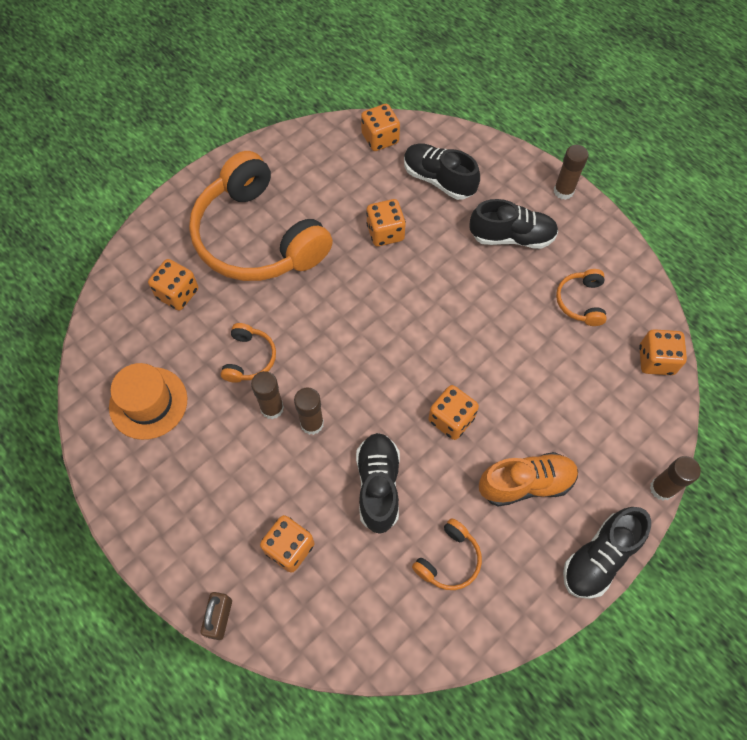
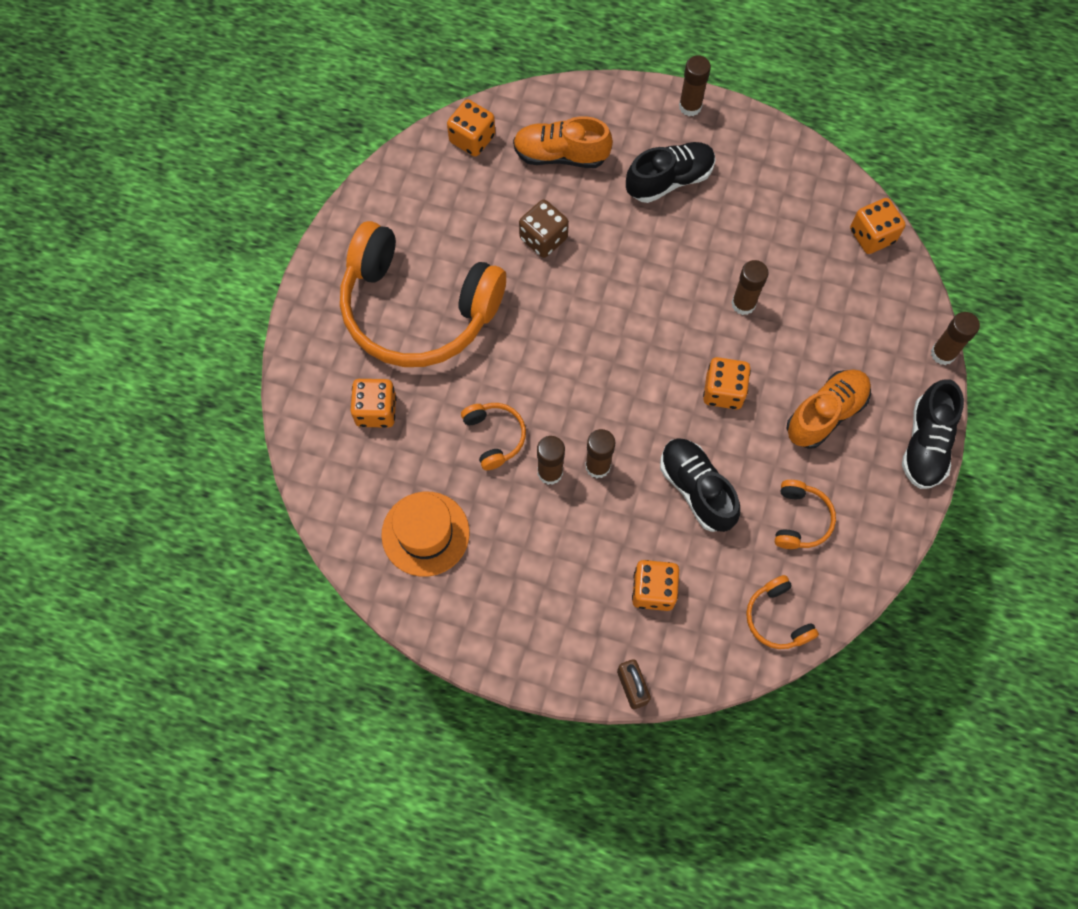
camera: 30 degrees left, 5 degrees up
orange dice [366,199,406,246] -> brown dice [519,200,569,258]
black shoe [404,143,480,200] -> orange shoe [513,116,613,168]
orange headphones [556,269,607,326] -> orange headphones moved to [746,575,819,649]
none -> brown glue stick [731,260,769,315]

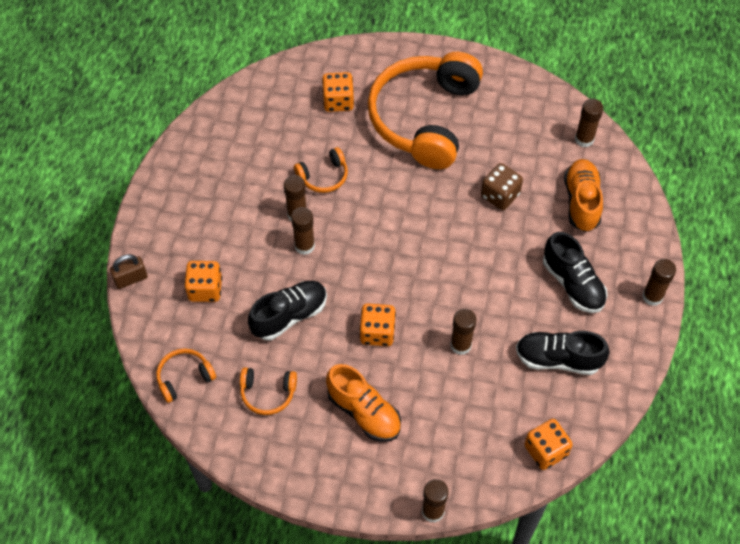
camera: 85 degrees right, 10 degrees down
orange hat [381,492,470,577] -> none
orange dice [447,99,495,157] -> brown glue stick [575,99,603,147]
black shoe [902,379,964,489] -> black shoe moved to [516,331,609,375]

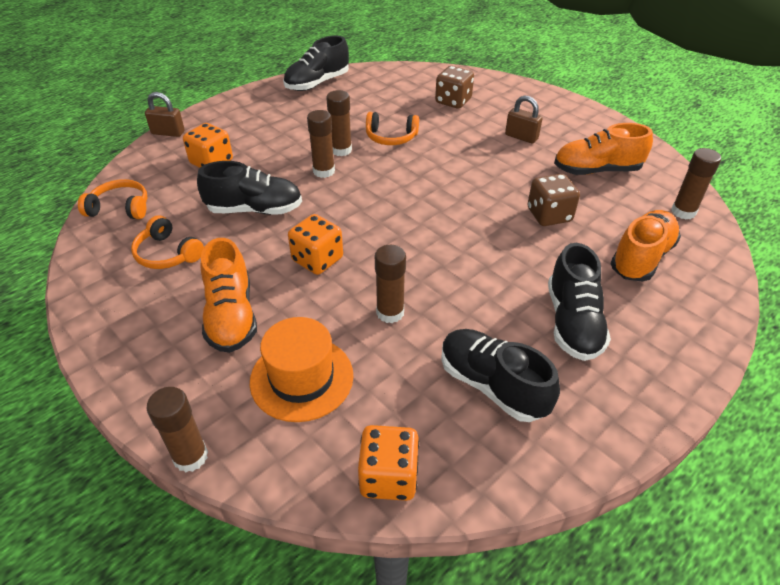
camera: 35 degrees right, 15 degrees down
orange dice [322,72,354,112] -> brown dice [435,66,474,109]
orange headphones [368,52,483,169] -> brown padlock [505,96,543,143]
brown glue stick [642,259,676,306] -> none
none -> orange hat [250,317,353,422]
none -> black shoe [283,36,349,91]
none -> orange shoe [554,123,653,175]

